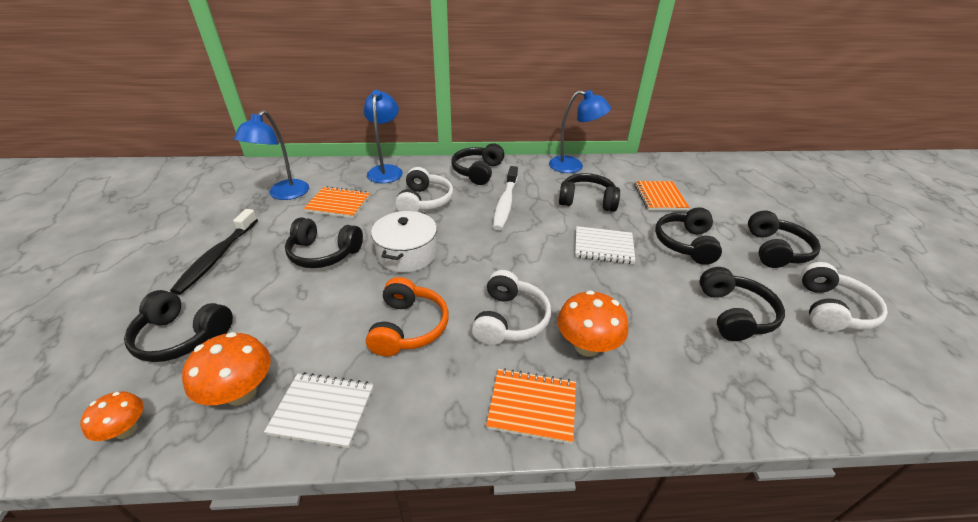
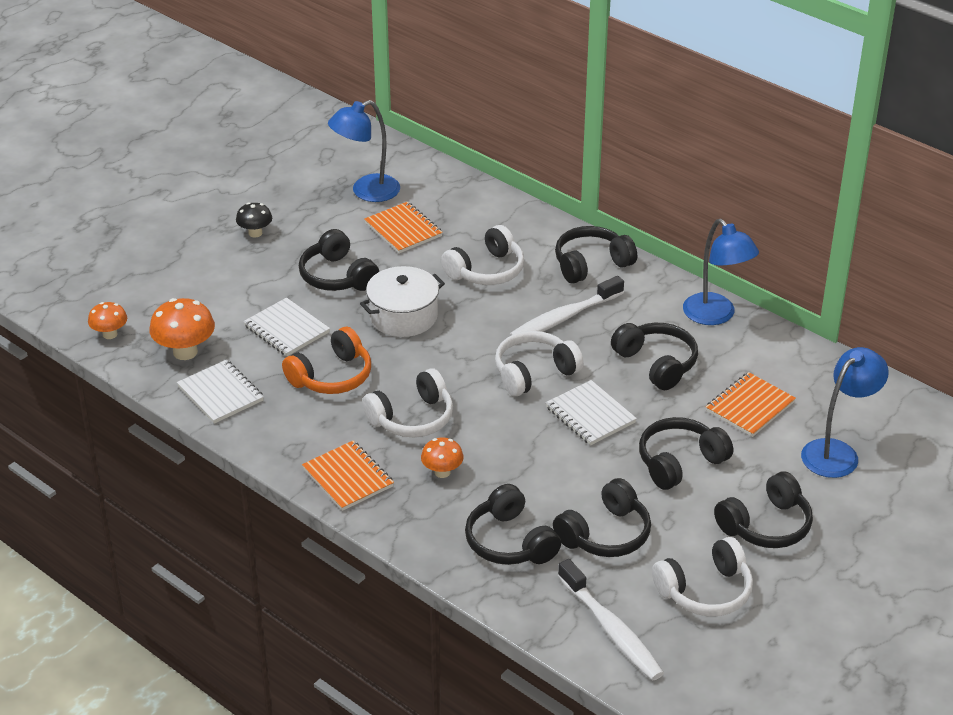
camera: 45 degrees right, 0 degrees up
black headphones [124,290,233,362] -> black headphones moved to [465,484,561,565]
black toothbrush [170,209,258,295] -> black mushroom [236,203,272,237]
blue lamp [364,90,403,183] -> blue lamp moved to [801,347,889,478]
orange mushroom [557,290,628,357] -> orange mushroom [421,437,464,478], size x0.61
none -> white notebook [243,298,330,356]
none -> white headphones [495,331,584,396]
none -> white toothbrush [558,559,664,681]

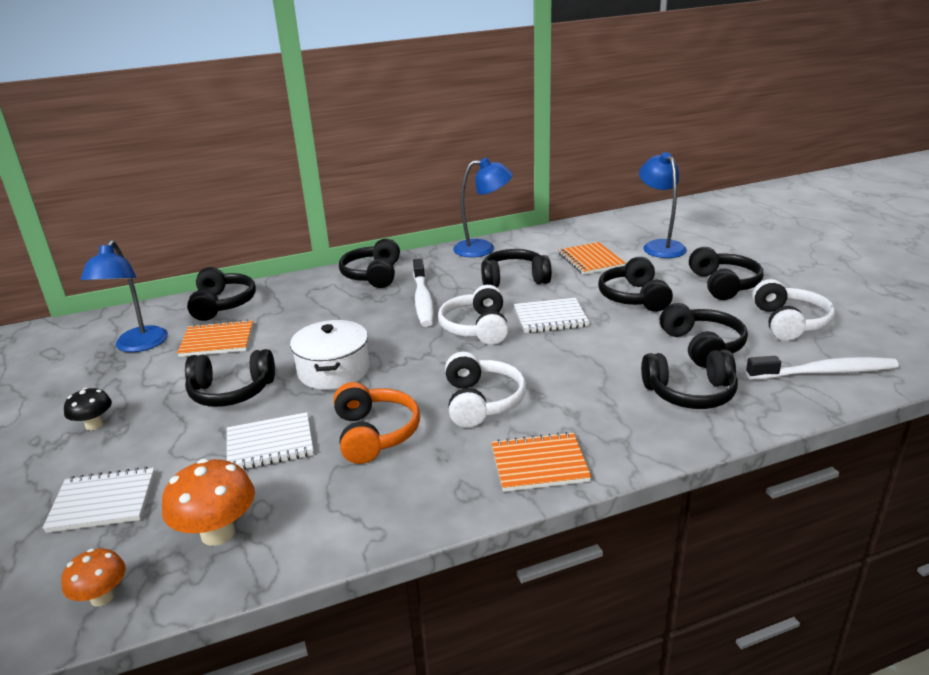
camera: 60 degrees left, 10 degrees down
white notebook [177,360,264,424] -> white notebook moved to [42,467,155,533]
orange mushroom [421,437,464,478] -> none
white headphones [441,225,524,285] -> none
none -> black headphones [187,267,256,321]

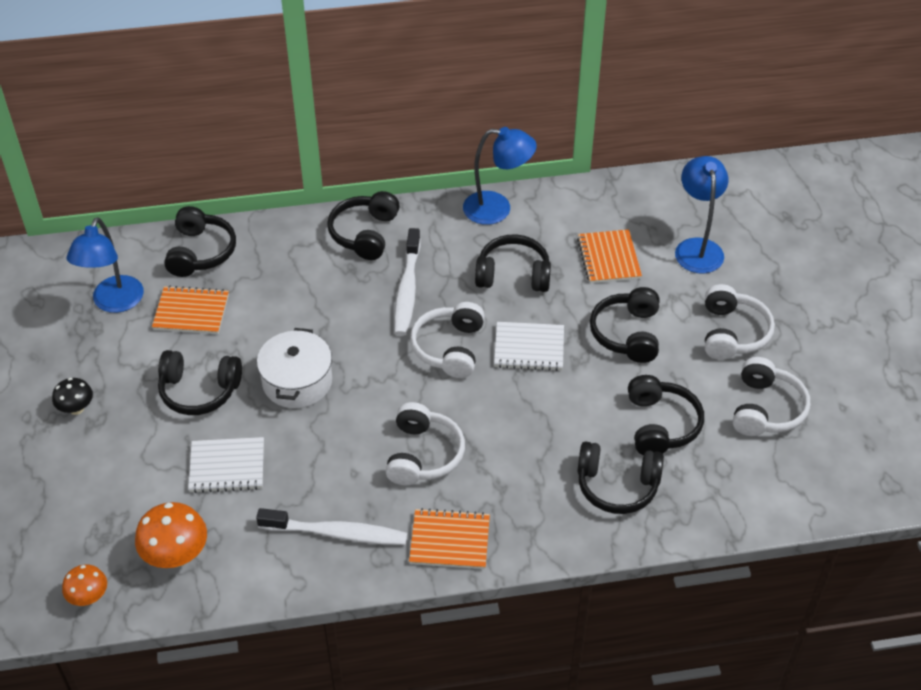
camera: 10 degrees right, 20 degrees up
white notebook [42,467,155,533] -> none
orange headphones [333,382,420,464] -> none
black headphones [689,247,763,300] -> white headphones [705,284,775,360]
white toothbrush [746,356,899,380] -> white toothbrush moved to [256,508,408,545]

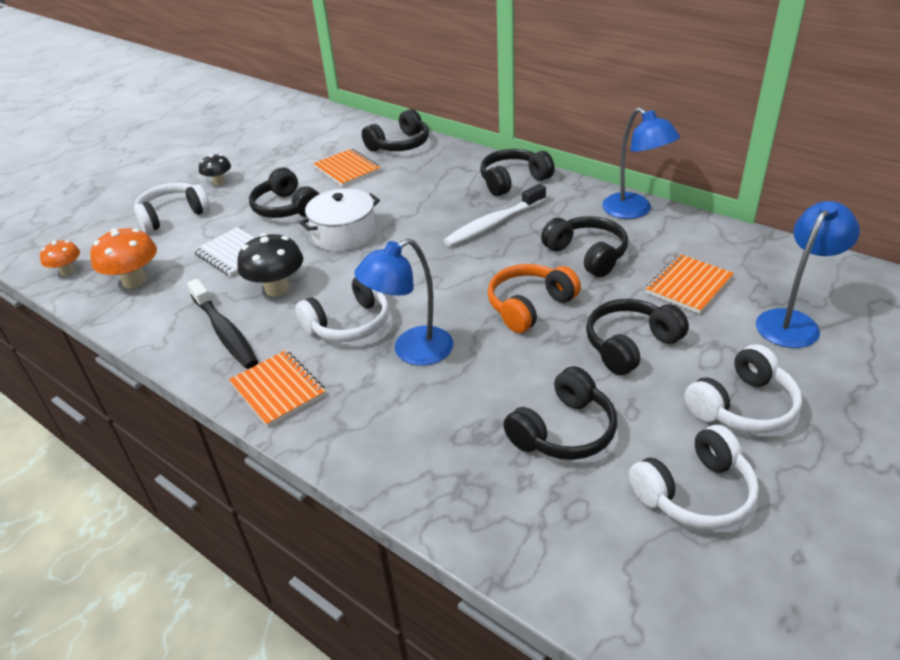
camera: 50 degrees right, 10 degrees down
blue lamp [67,217,144,313] -> blue lamp moved to [354,238,453,366]
white toothbrush [256,508,408,545] -> black toothbrush [187,279,258,369]
white headphones [410,302,485,378] -> white headphones moved to [134,182,210,233]
white notebook [494,322,564,371] -> orange headphones [487,264,581,333]
black headphones [577,442,664,514] -> none
none -> black mushroom [237,233,303,296]

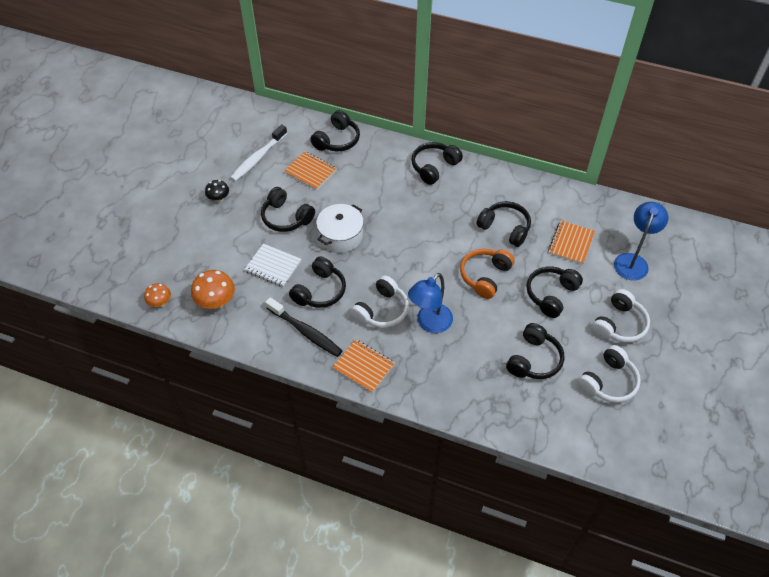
camera: 20 degrees left, 15 degrees up
white headphones [134,182,210,233] -> none
black mushroom [237,233,303,296] -> black headphones [289,256,346,308]
white toothbrush [443,184,546,247] -> white toothbrush moved to [230,124,287,182]
blue lamp [602,107,680,219] -> none

